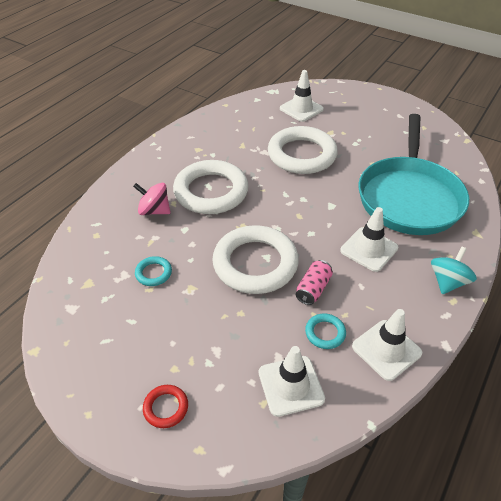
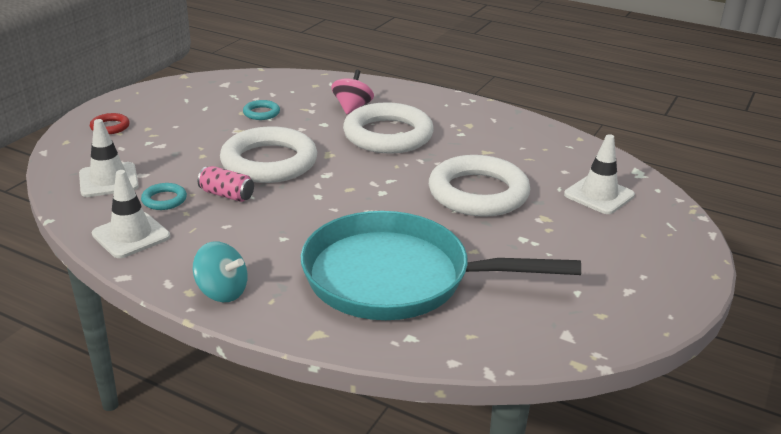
camera: 85 degrees right, 15 degrees down
white traffic cone [340,207,398,272] -> none

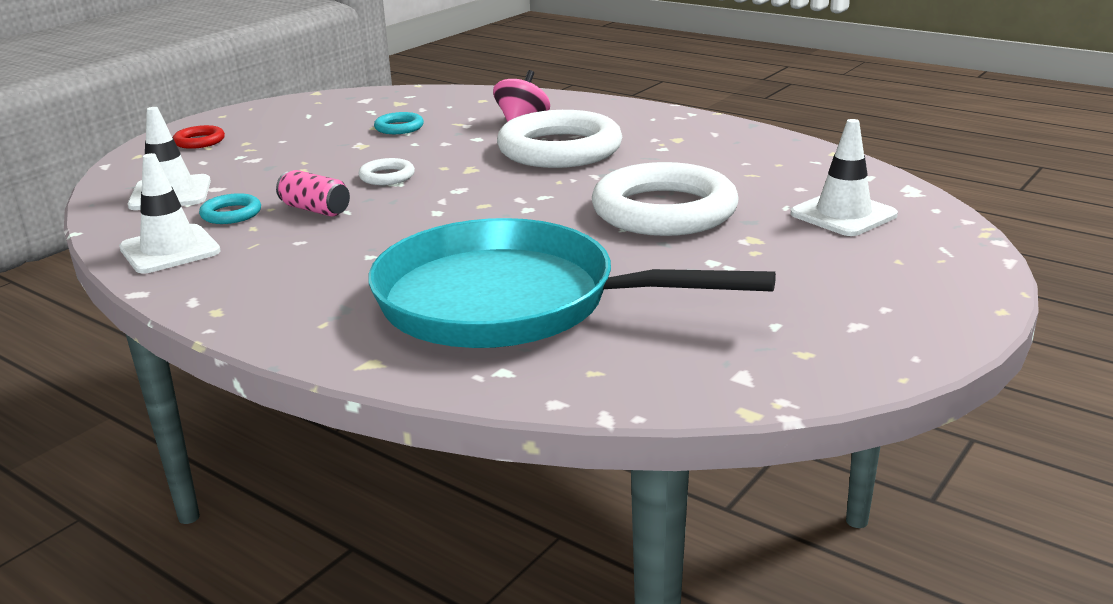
camera: 10 degrees right, 5 degrees down
turquoise spinning top [193,241,248,302] -> none
white ring [220,126,317,183] -> white ring [358,158,415,185], size x0.43

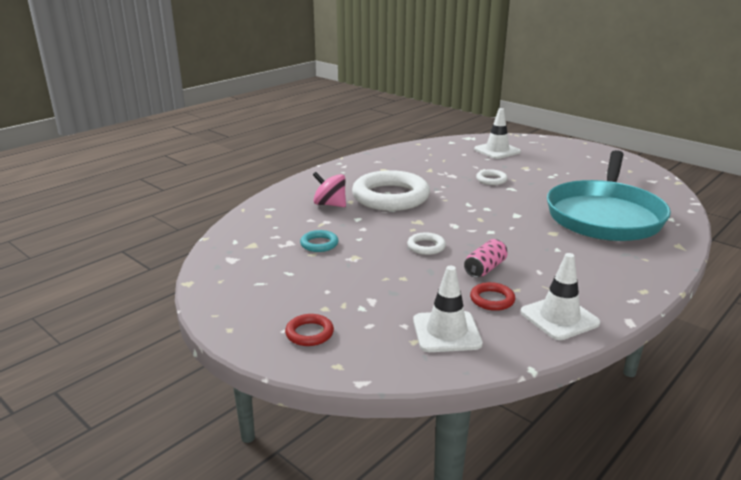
camera: 85 degrees left, 0 degrees up
turquoise ring [199,193,261,224] -> red ring [470,282,515,311]
white ring [592,162,739,236] -> white ring [476,169,508,185], size x0.43

